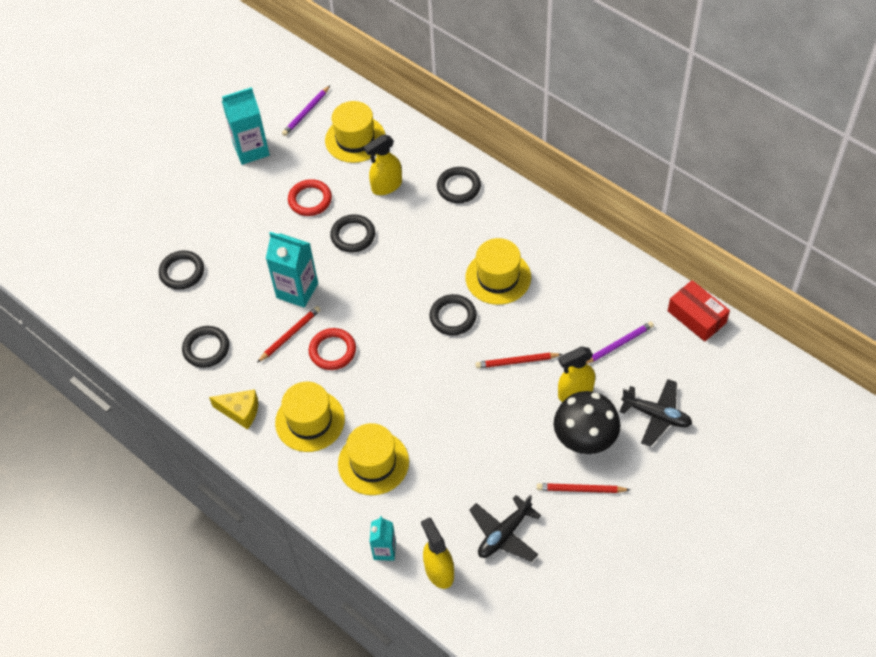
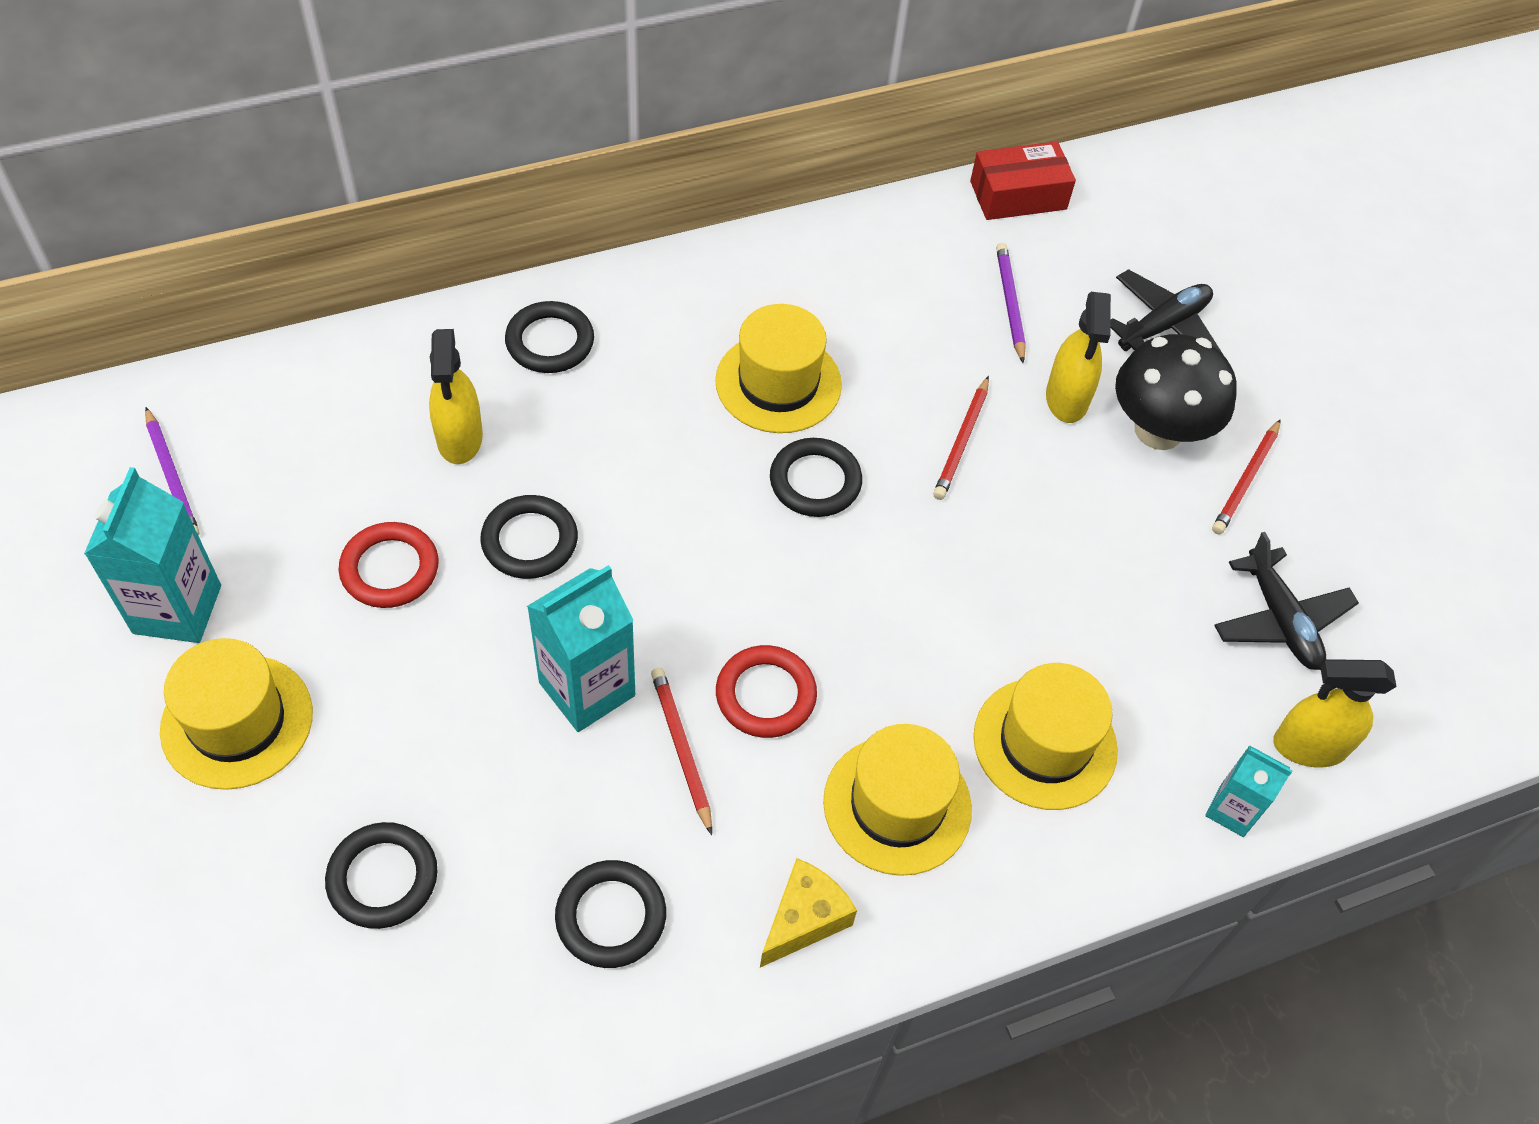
camera: 70 degrees left, 0 degrees up
yellow hat [325,101,386,163] -> yellow hat moved to [160,638,313,790]

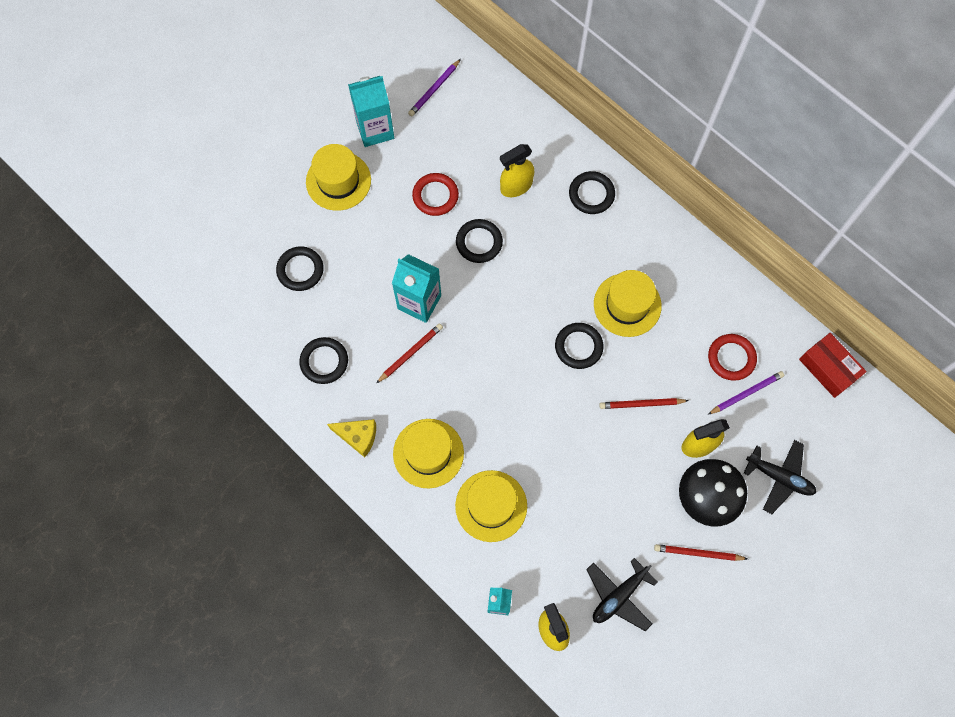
camera: 70 degrees right, 15 degrees up
red ring [716,645,817,738] -> red ring moved to [708,334,757,381]

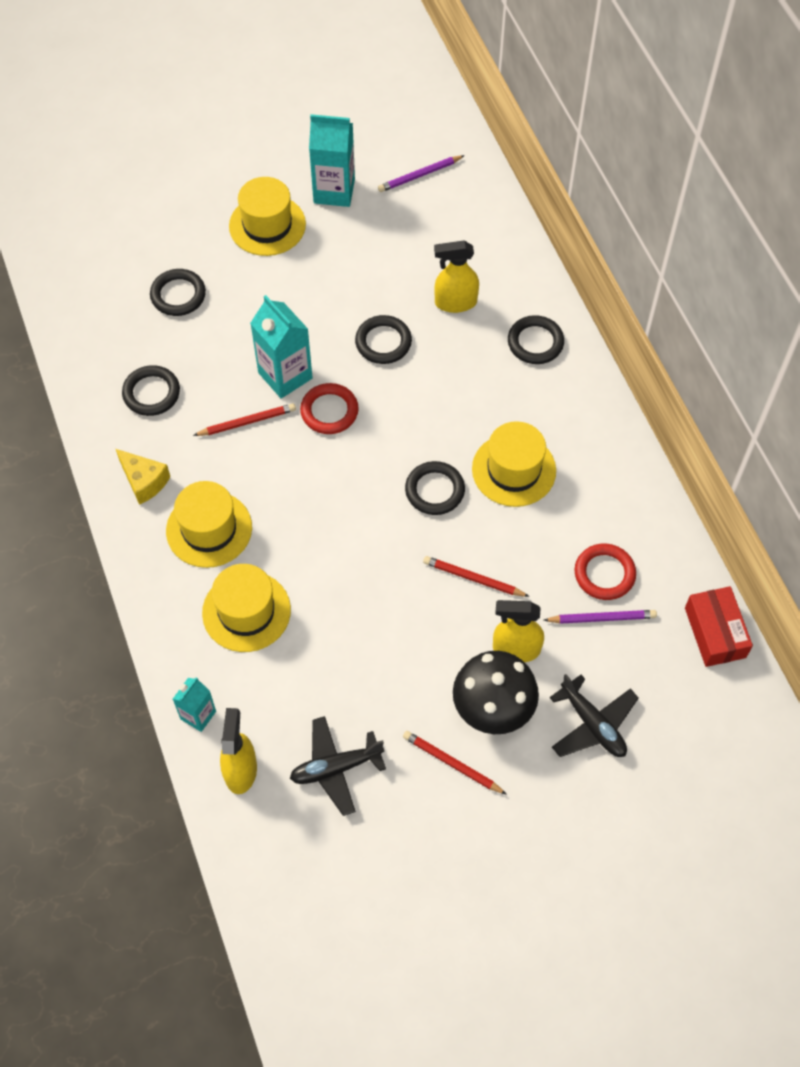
camera: 25 degrees right, 10 degrees down
red ring [412,173,459,216] -> red ring moved to [300,383,359,434]

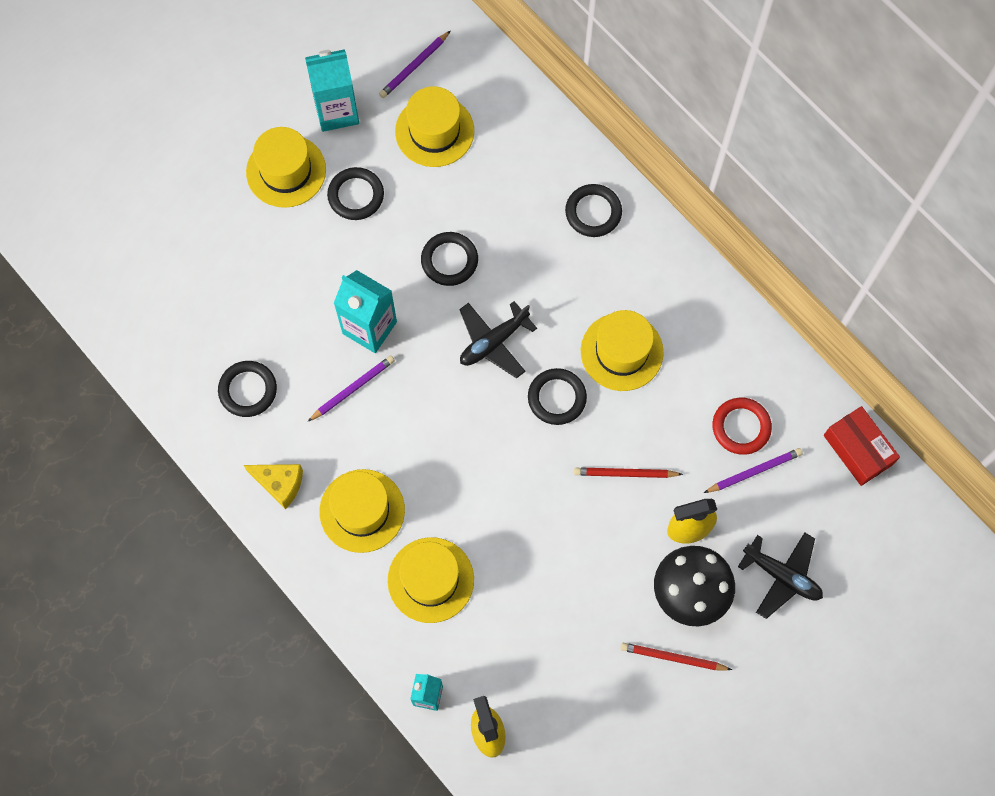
camera: 20 degrees left, 10 degrees up
black ring [150,269,206,316] -> black ring moved to [327,167,384,220]
red pencil [193,403,296,436] -> purple pencil [307,355,395,422]
black plane [290,716,386,816] -> black plane moved to [459,301,537,378]
red ring [300,383,359,434] -> none
yellow spray bottle [434,241,479,313] -> none
none -> yellow hat [395,86,474,167]

